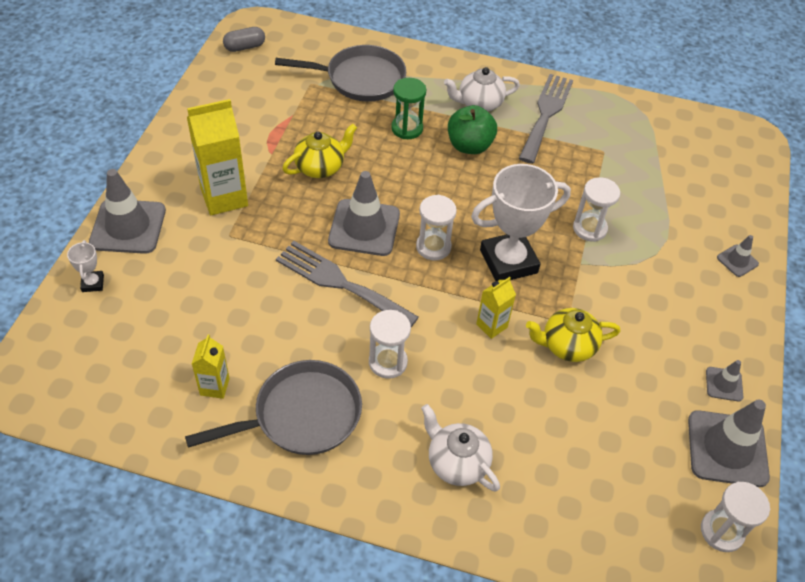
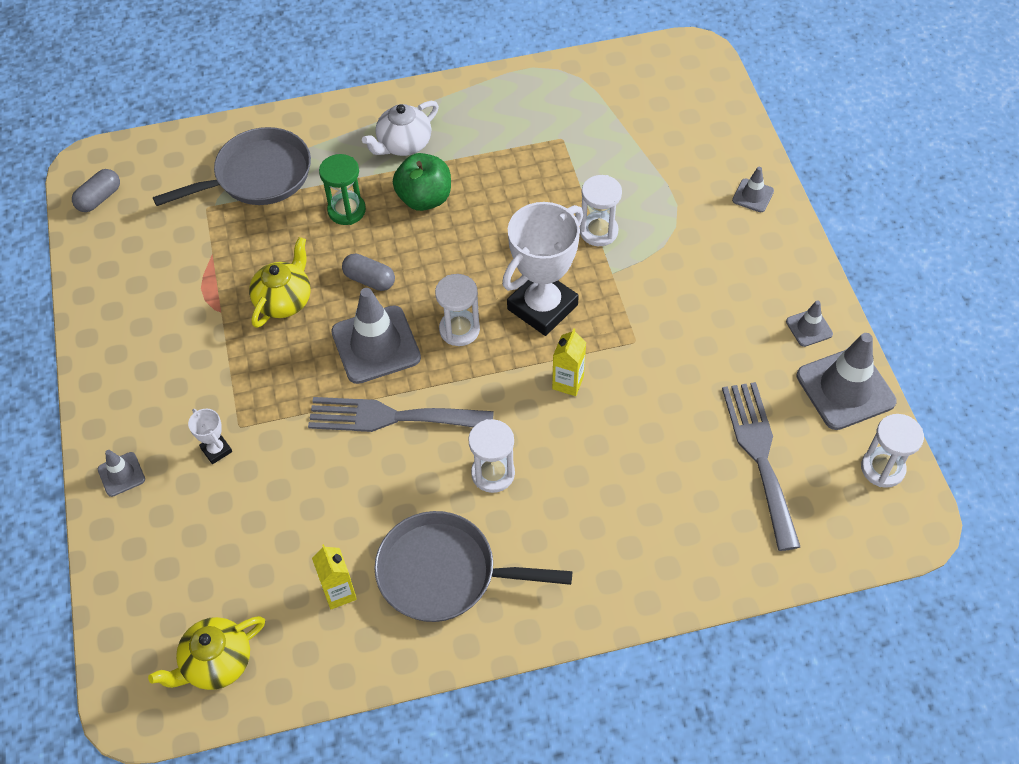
camera: 25 degrees left, 5 degrees up
white trophy [67,240,104,292] -> white trophy moved to [188,409,232,464]
grey traffic cone [89,169,166,254] -> grey traffic cone [98,450,145,497], size x0.49
grey pan [185,360,362,455] -> grey pan turned 120 degrees counterclockwise [374,511,572,622]
yellow carton [187,99,248,215] -> none
white teapot [421,404,500,491] -> none
grey fork [519,74,573,164] -> grey fork moved to [722,382,800,551]
yellow teapot [526,308,620,362] -> yellow teapot moved to [148,616,265,690]
none -> grey capsule [342,254,395,291]

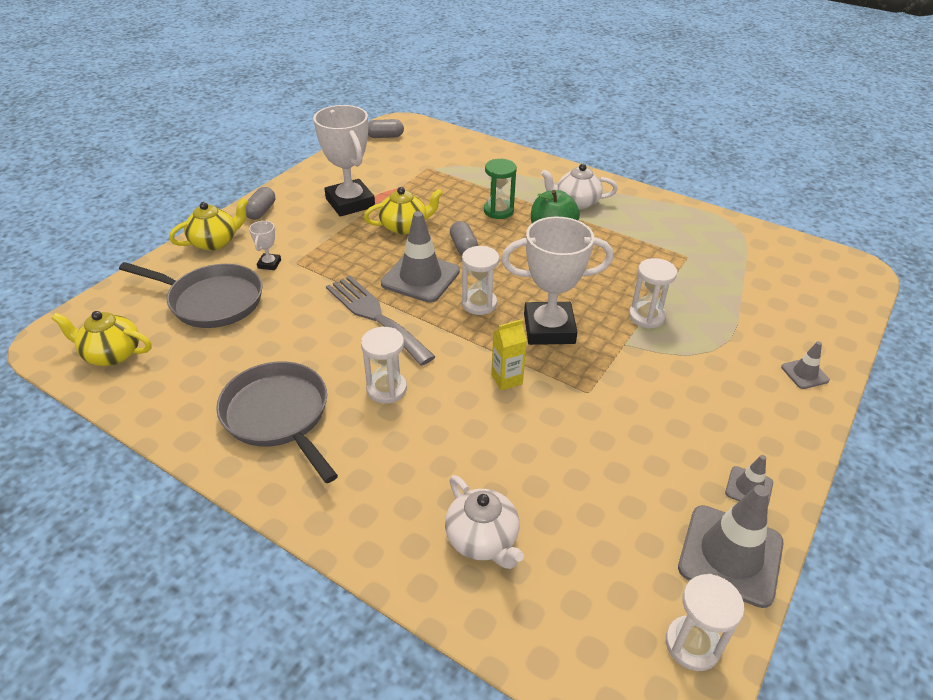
camera: 45 degrees right, 15 degrees down
grey traffic cone [98,450,145,497] -> yellow teapot [169,198,248,251]
grey pan [153,127,311,206] -> grey pan moved to [119,262,262,328]
yellow carton [312,544,357,609] -> none
grey fork [722,382,800,551] -> none
none -> grey capsule [246,187,275,220]
none -> white trophy [313,105,375,217]
none -> white teapot [445,475,524,569]

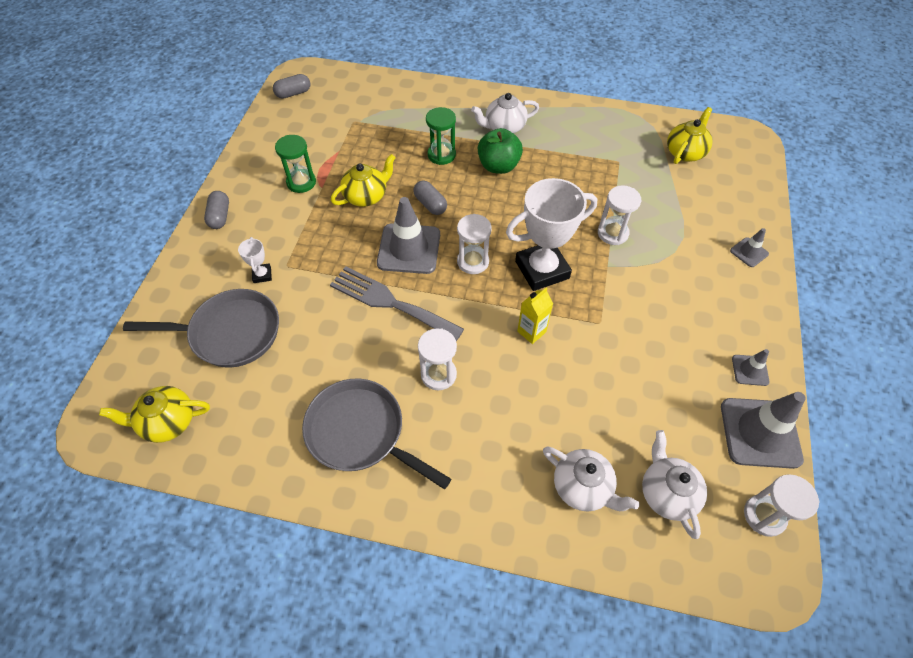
camera: 20 degrees left, 15 degrees up
yellow teapot [169,198,248,251] -> yellow teapot moved to [667,107,712,164]
white trophy [313,105,375,217] -> green hourglass [275,135,316,193]
none -> white teapot [642,430,707,539]

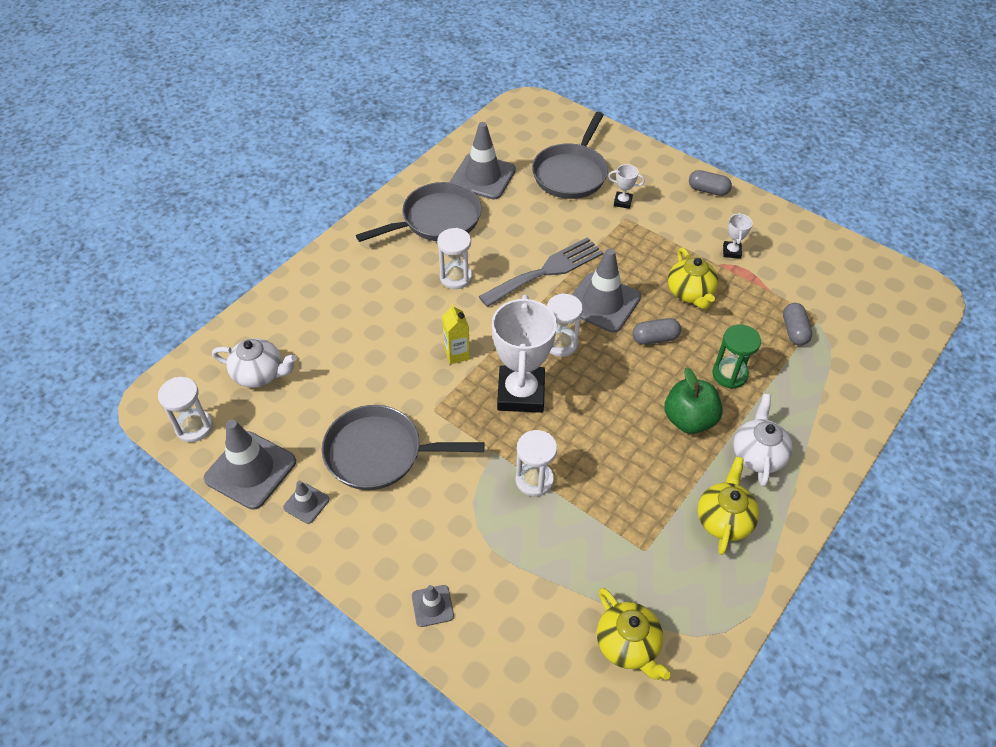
camera: 115 degrees right, 5 degrees down
yellow teapot [99,386,210,443] -> yellow teapot moved to [698,456,759,555]
grey capsule [273,74,311,99] -> grey capsule moved to [783,303,812,346]
green hourglass [275,135,316,193] -> white trophy [723,213,753,259]
white teapot [543,447,640,511] -> none
none -> grey pan [322,405,485,490]
none -> grey traffic cone [450,122,516,199]

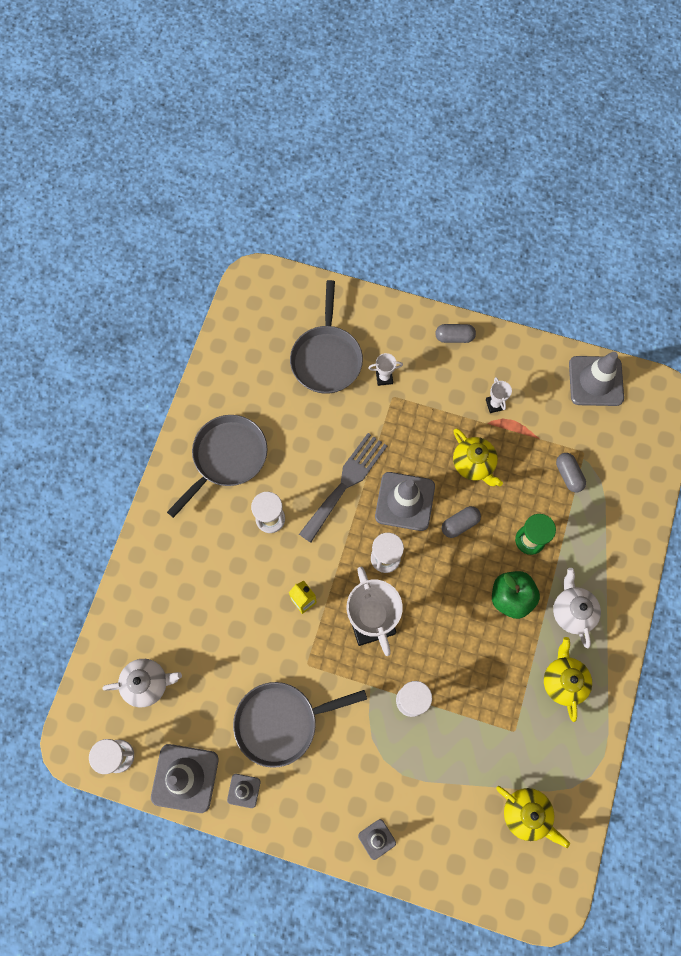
camera: 20 degrees left, 20 degrees up
grey traffic cone [450,122,516,199] -> grey traffic cone moved to [569,352,624,406]

